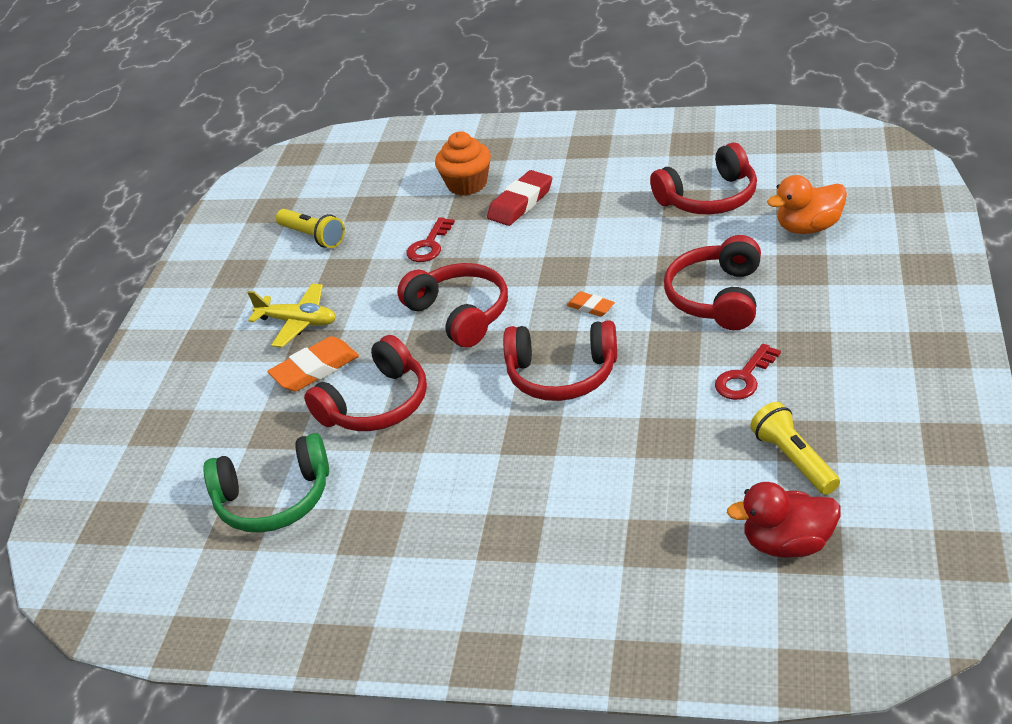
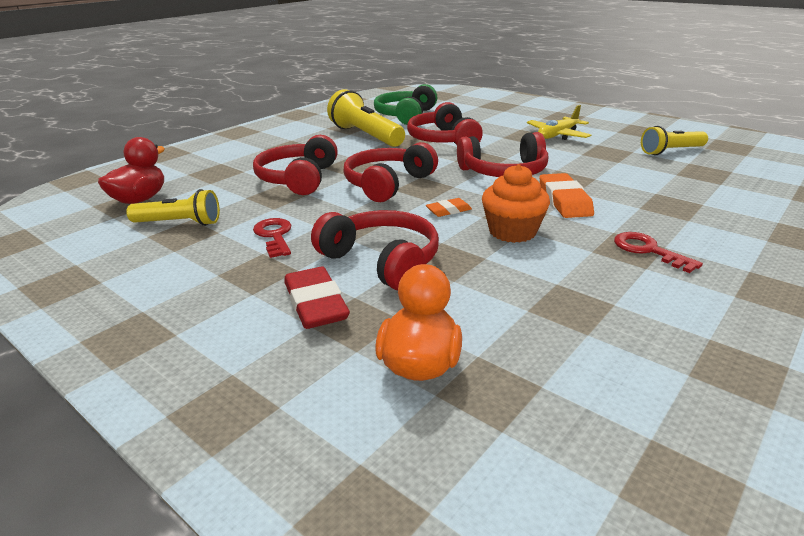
camera: 115 degrees right, 10 degrees down
orange eraser [267,336,359,392] -> orange eraser moved to [539,173,594,218]
red key [406,217,455,262] -> red key moved to [614,232,703,273]
orange cupcake [435,131,491,196] -> orange cupcake moved to [482,164,550,243]
red eraser [487,170,552,226] -> red eraser moved to [284,266,350,329]
red headphones [650,143,757,214] -> red headphones moved to [253,135,338,195]
none -> yellow flashlight [327,89,405,147]

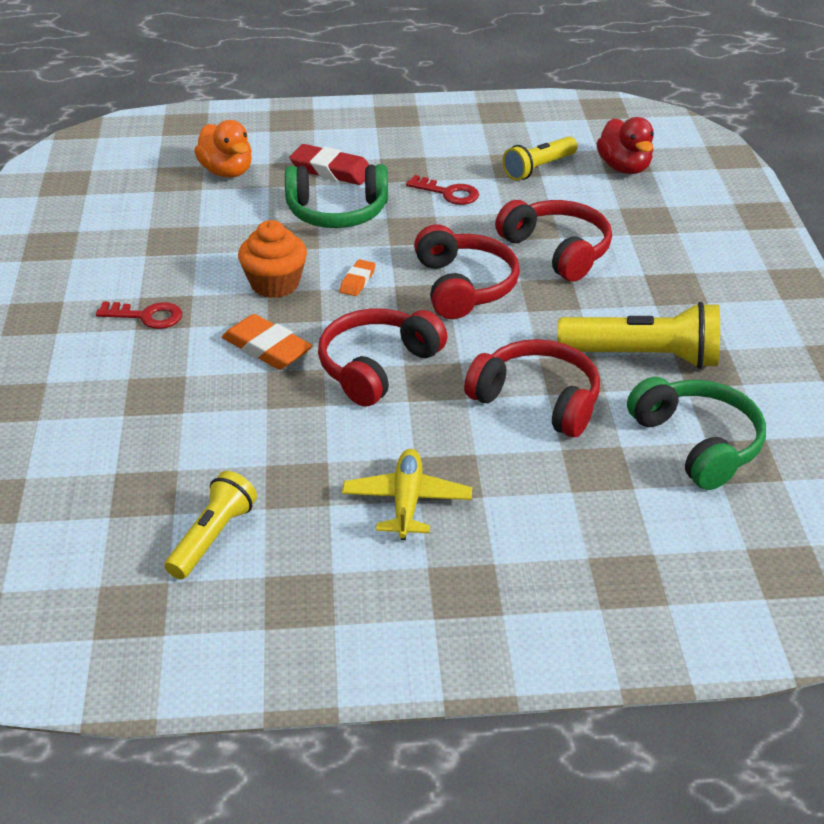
camera: 135 degrees right, 10 degrees up
red headphones [311,210,439,291] -> green headphones [285,164,388,228]

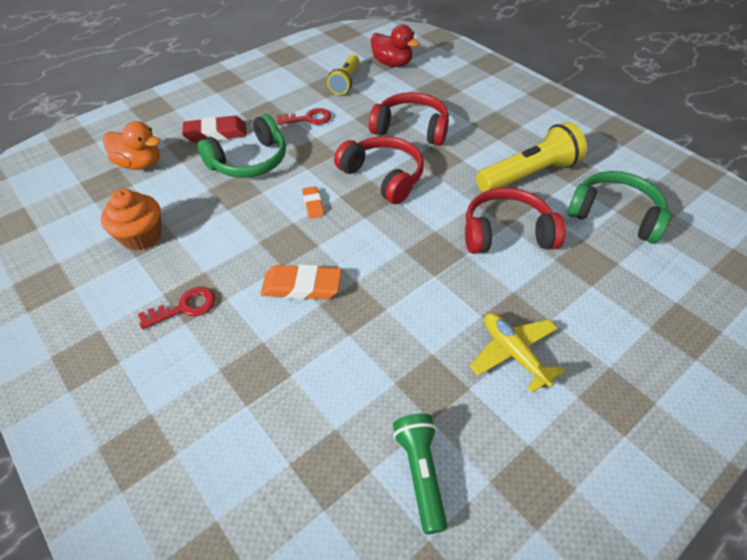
camera: 35 degrees left, 10 degrees up
yellow flashlight [165,471,257,579] -> green flashlight [393,413,447,534]
orange cupcake [238,220,307,298] -> orange cupcake moved to [101,189,161,251]
red headphones [318,309,447,407] -> none

